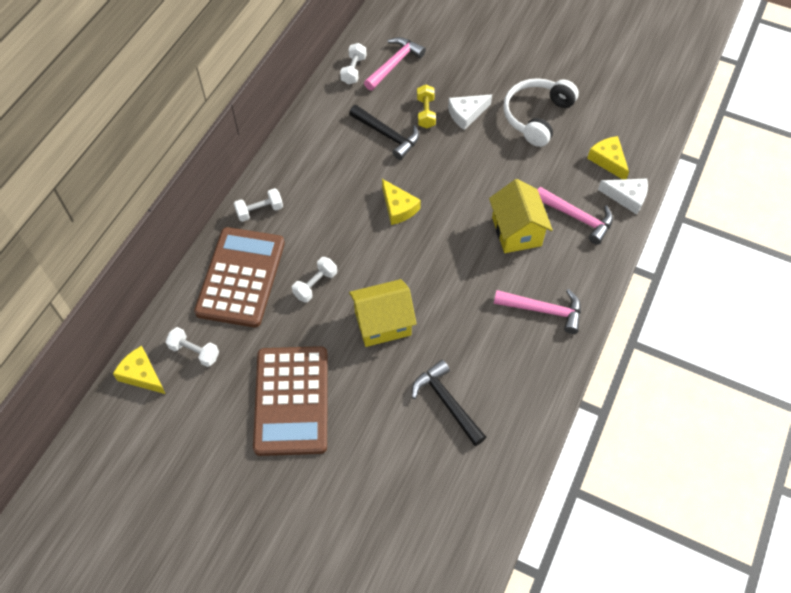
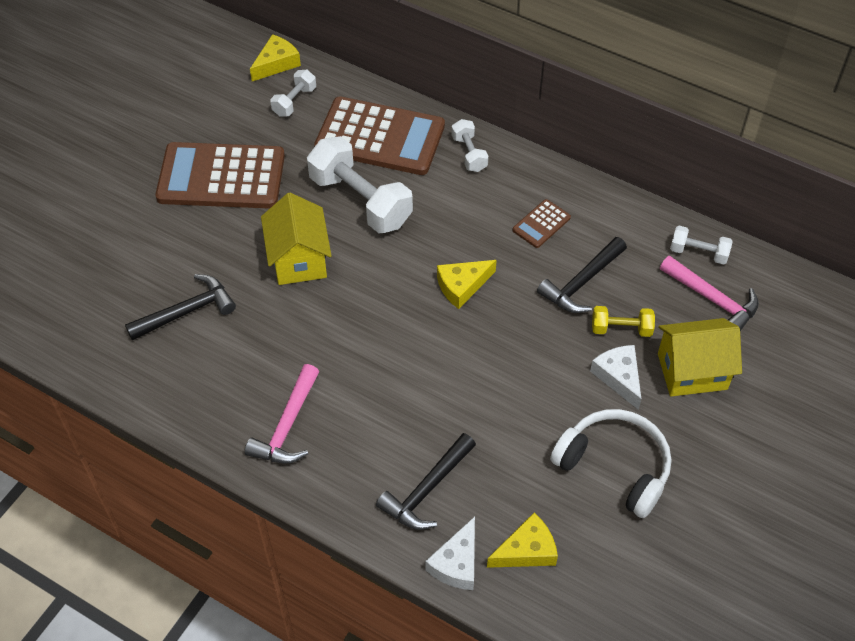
camera: 95 degrees right, 5 degrees down
white dumbbell [292,257,337,302] -> white dumbbell [307,136,413,233], size x2.00
yellow house [489,179,553,253] -> yellow house moved to [658,318,742,396]
pink hammer [537,187,613,245] -> black hammer [376,433,476,530]
none -> brown calculator [512,199,571,248]

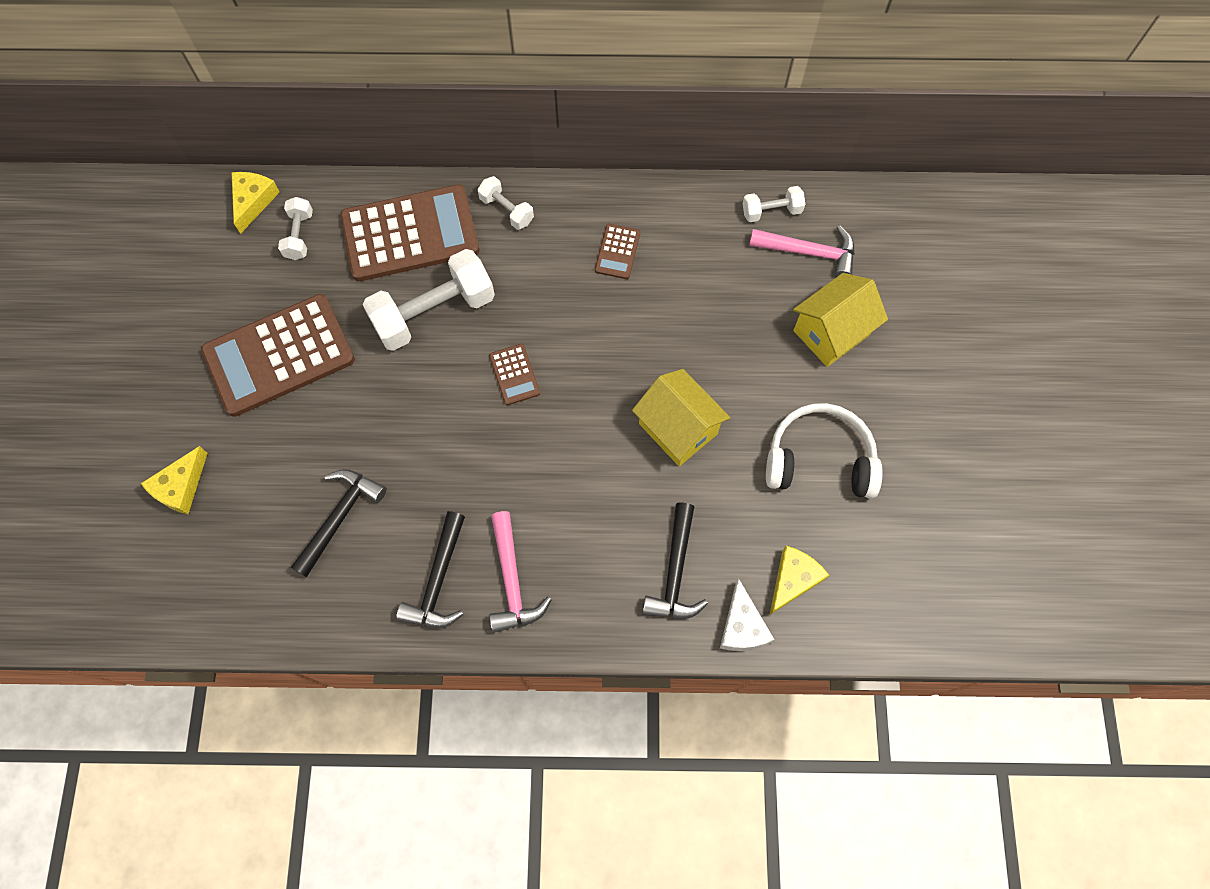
camera: 30 degrees left, 15 degrees up
yellow house [261,193,332,285] -> yellow house moved to [632,369,730,466]
white dumbbell [307,136,413,233] -> white dumbbell turned 45 degrees counterclockwise [363,249,495,351]
yellow cheese [437,260,497,309] -> yellow cheese moved to [141,446,208,514]
black hammer [537,237,627,313] -> black hammer moved to [396,511,465,628]
white cheese [590,345,641,410] -> none
yellow dumbbell [592,306,655,337] -> none
none -> brown calculator [489,344,540,405]

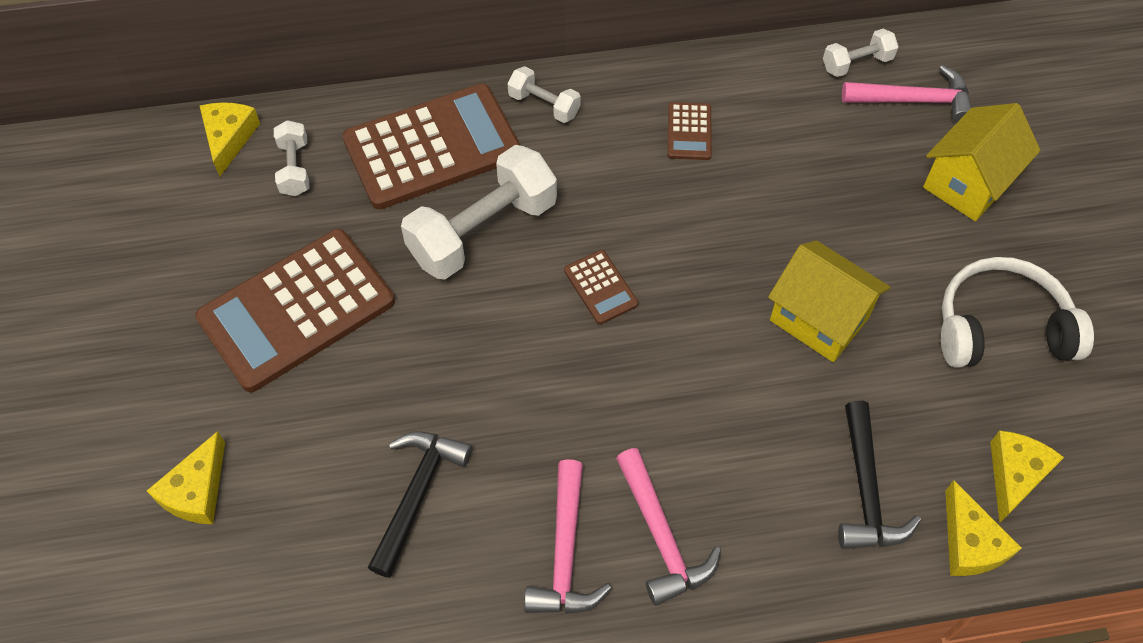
camera: 10 degrees left, 10 degrees down
black hammer [396,511,465,628] -> pink hammer [524,459,611,614]
white cheese [720,578,774,651] -> yellow cheese [945,480,1022,576]

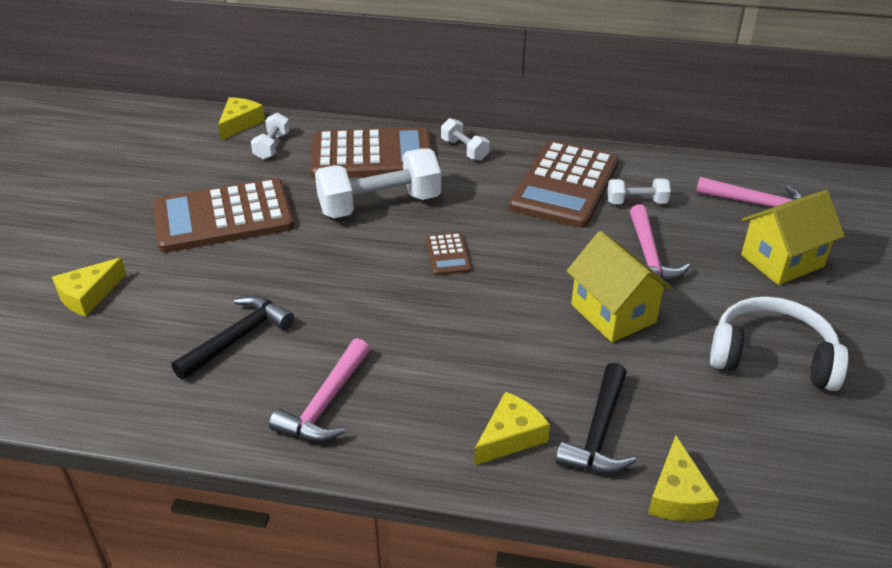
camera: 20 degrees right, 20 degrees down
pink hammer [616,448,721,606] -> pink hammer moved to [630,204,690,282]
brown calculator [668,102,712,160] -> brown calculator [509,140,619,228], size x2.29
white dumbbell [823,28,898,77] -> white dumbbell moved to [607,178,671,204]
yellow cheese [990,430,1064,523] -> yellow cheese moved to [474,392,550,466]

